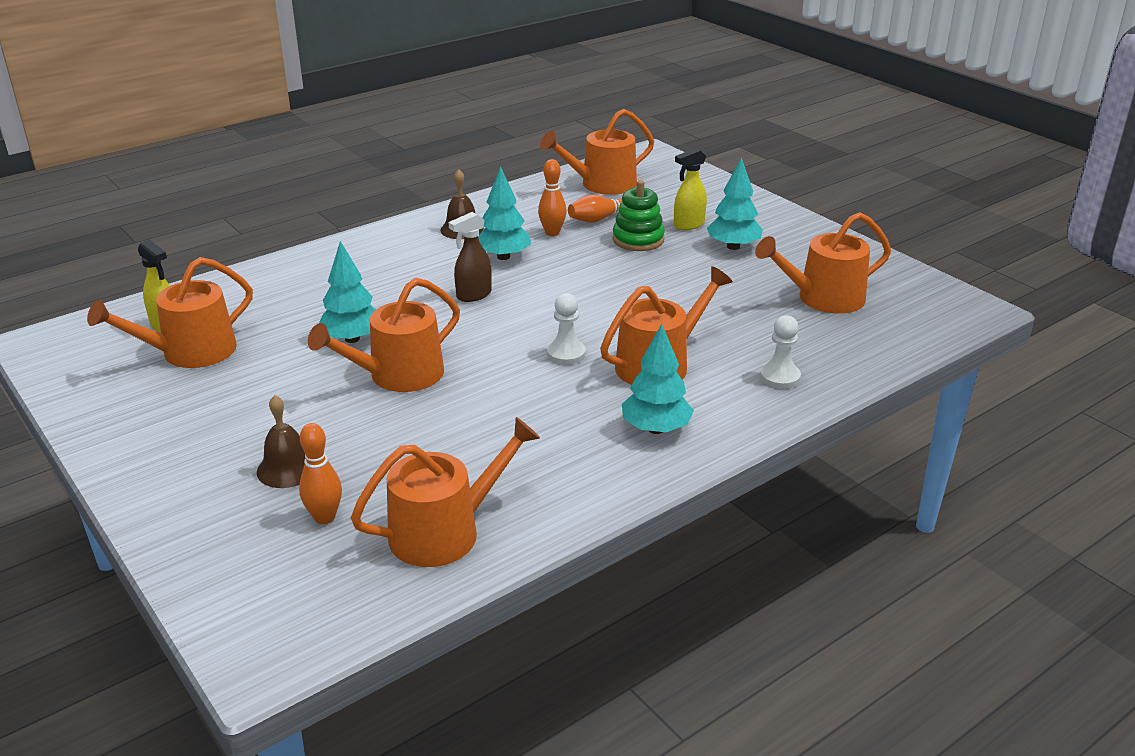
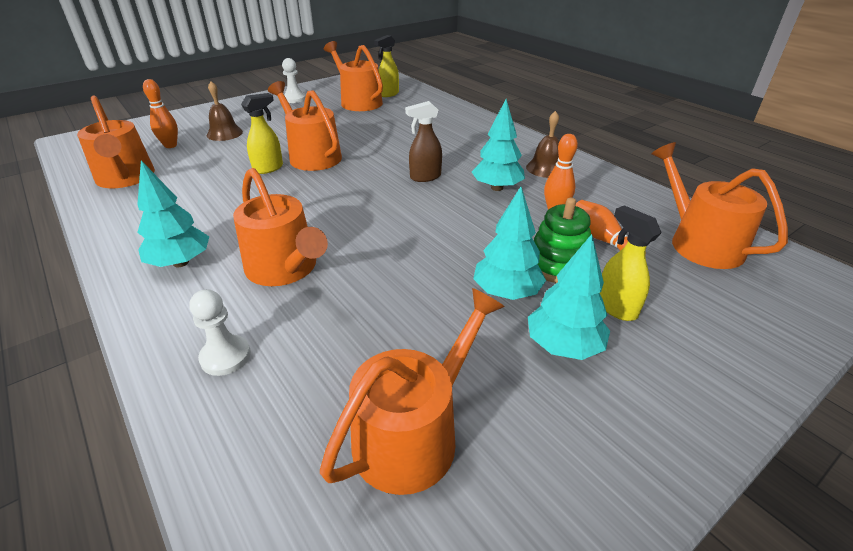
camera: 90 degrees right, 5 degrees up
turquoise tree [319,241,376,343] -> turquoise tree moved to [473,187,546,300]
brown spray bottle [449,212,492,302] -> brown spray bottle turned 75 degrees counterclockwise [405,101,442,182]
white pawn [547,293,586,365] -> white pawn moved to [282,58,306,103]
orange watering can [755,212,891,314] -> orange watering can turned 60 degrees clockwise [320,288,505,495]
none -> yellow spray bottle [241,93,283,174]

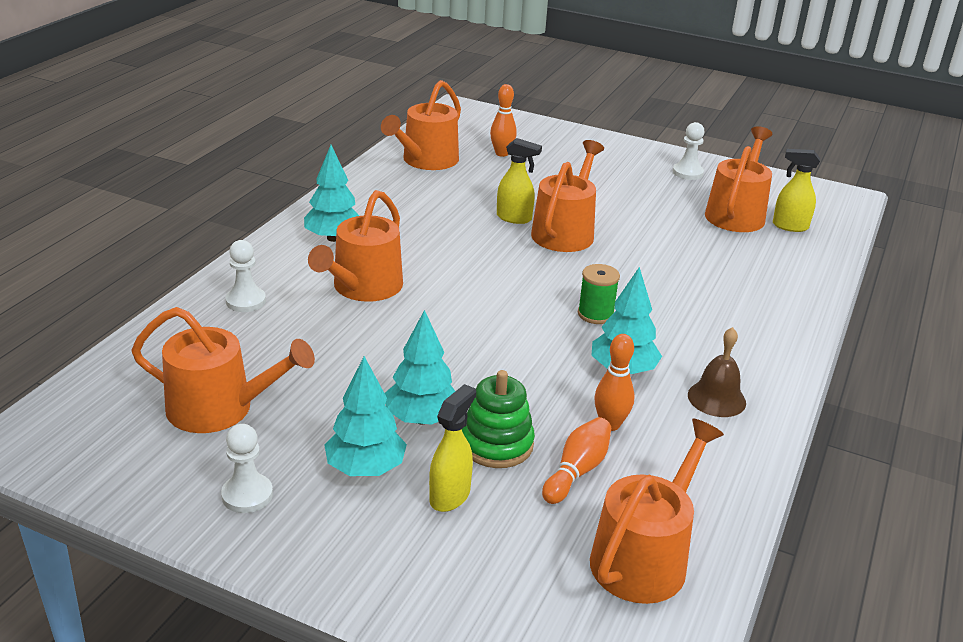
camera: 60 degrees right, 5 degrees down
brown bell [207,81,243,141] -> none
brown spray bottle [405,101,442,182] -> green spool [578,264,620,324]
none -> white pawn [221,424,273,513]

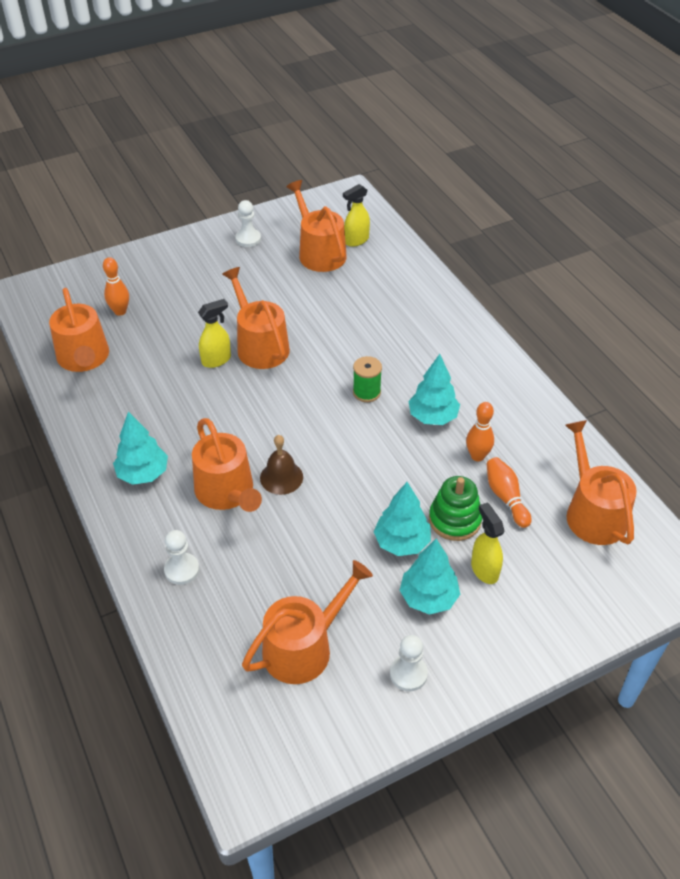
camera: 50 degrees left, 15 degrees up
brown bell [688,327,746,417] -> brown bell moved to [260,435,303,495]

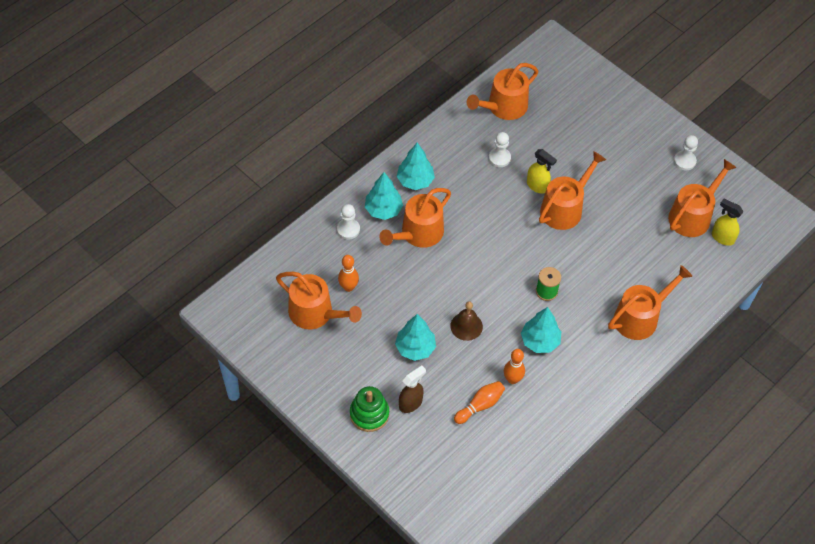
camera: 70 degrees right, 10 degrees up
orange bowling pin [103,257,129,316] -> orange bowling pin moved to [338,255,359,292]
brown bell [260,435,303,495] -> brown bell moved to [450,301,483,341]
white pawn [390,635,428,691] -> white pawn moved to [489,132,511,167]
turquoise tree [399,539,460,615] -> turquoise tree moved to [365,172,403,220]
green stacking toy [429,476,482,541] -> green stacking toy moved to [350,386,389,432]
yellow spray bottle [471,502,504,584] -> brown spray bottle [399,366,426,413]
orange watering can [565,420,637,545] -> orange watering can moved to [608,265,692,340]

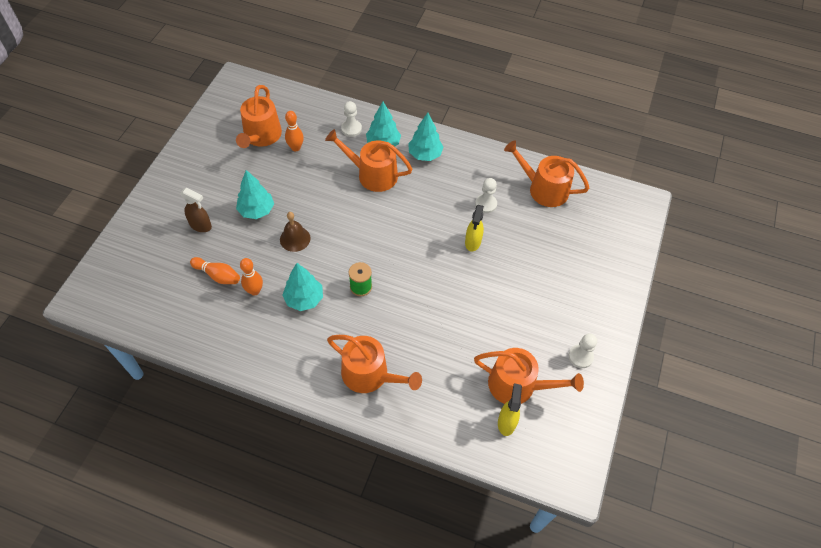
camera: 65 degrees right, 0 degrees up
green stacking toy [350,386,389,432] -> none
orange watering can [539,151,606,230] -> none

